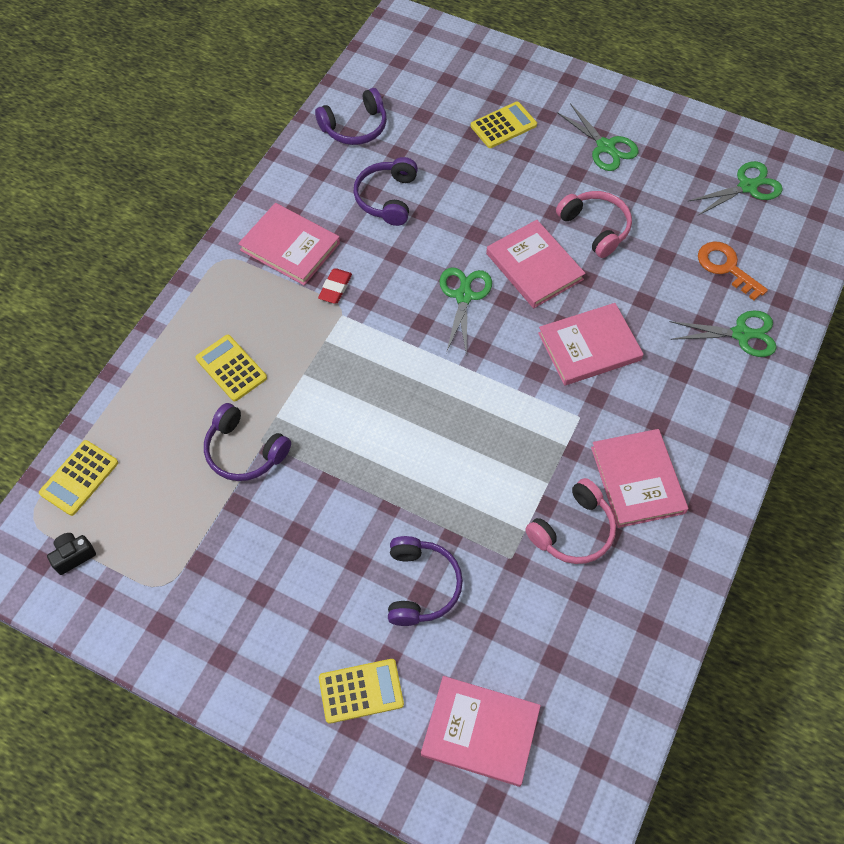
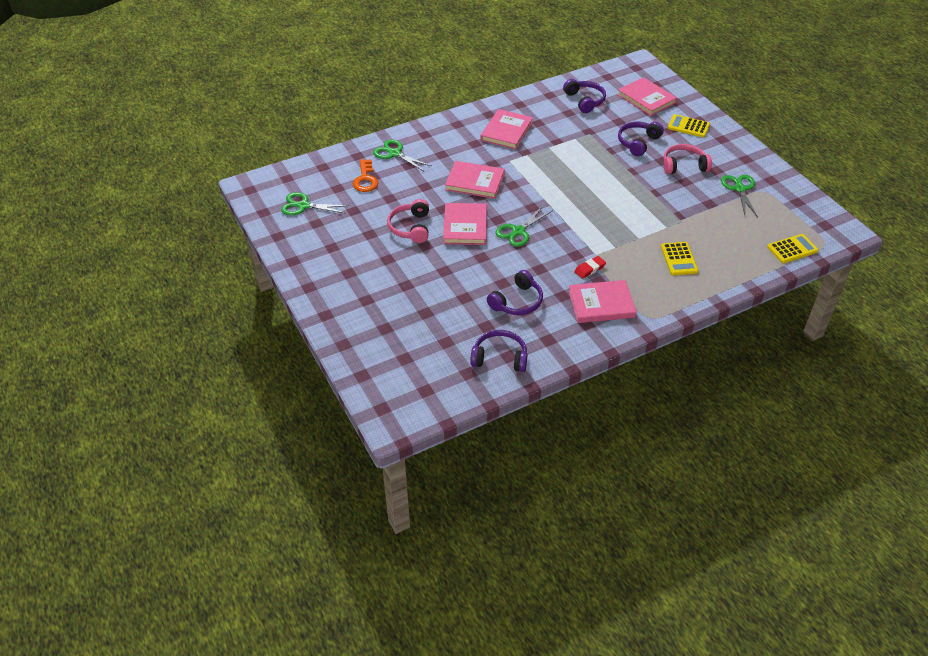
camera: 145 degrees left, 15 degrees down
black camera [47,533,96,575] -> none
purple headphones [204,403,291,481] -> purple headphones moved to [563,79,606,113]
pink book [238,203,340,285] -> pink book turned 75 degrees counterclockwise [568,280,637,323]
yellow calculator [471,102,537,148] -> none
pink headphones [525,478,616,564] -> pink headphones moved to [663,144,712,174]
green scissors [557,103,639,171] -> green scissors moved to [721,175,758,217]

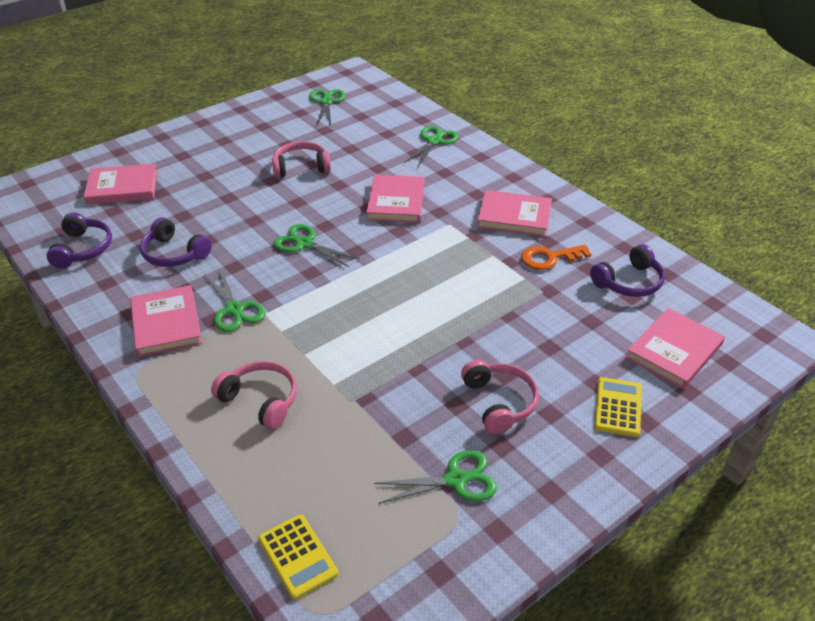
camera: 80 degrees right, 5 degrees down
orange key [353,159,378,192] -> orange key moved to [521,245,591,270]
pink book [443,203,487,245] -> pink book moved to [84,164,158,205]
red eraser [574,256,606,279] -> green scissors [204,269,265,332]
purple headphones [618,122,664,156] -> none
yellow calculator [661,242,699,275] -> pink headphones [211,361,297,429]

